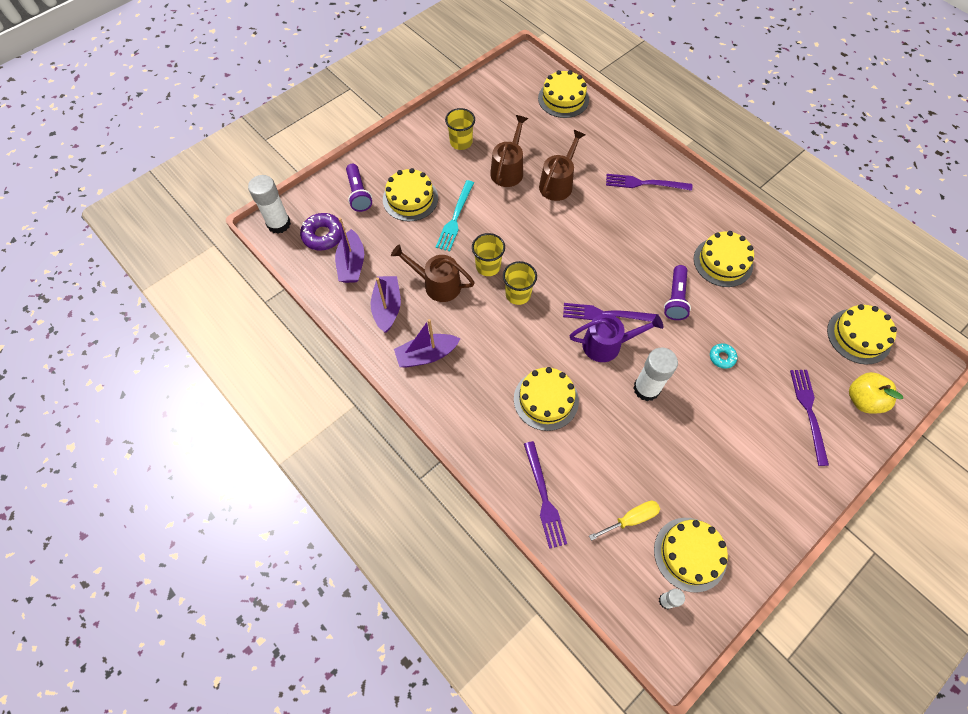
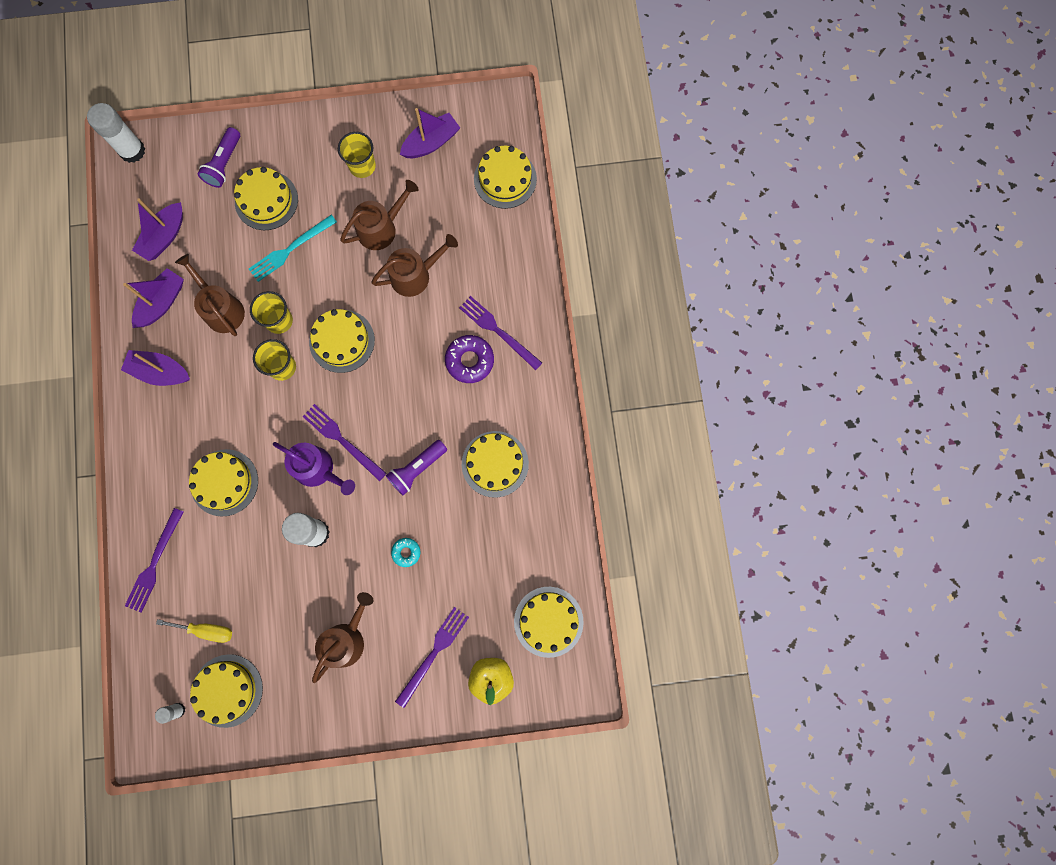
camera: 35 degrees right, 15 degrees up
purple donut [300,213,342,251] -> purple donut moved to [445,335,494,383]
none -> yellow cake [309,309,375,373]
none -> brown watering can [312,592,374,683]
none -> purple boat [400,108,460,158]

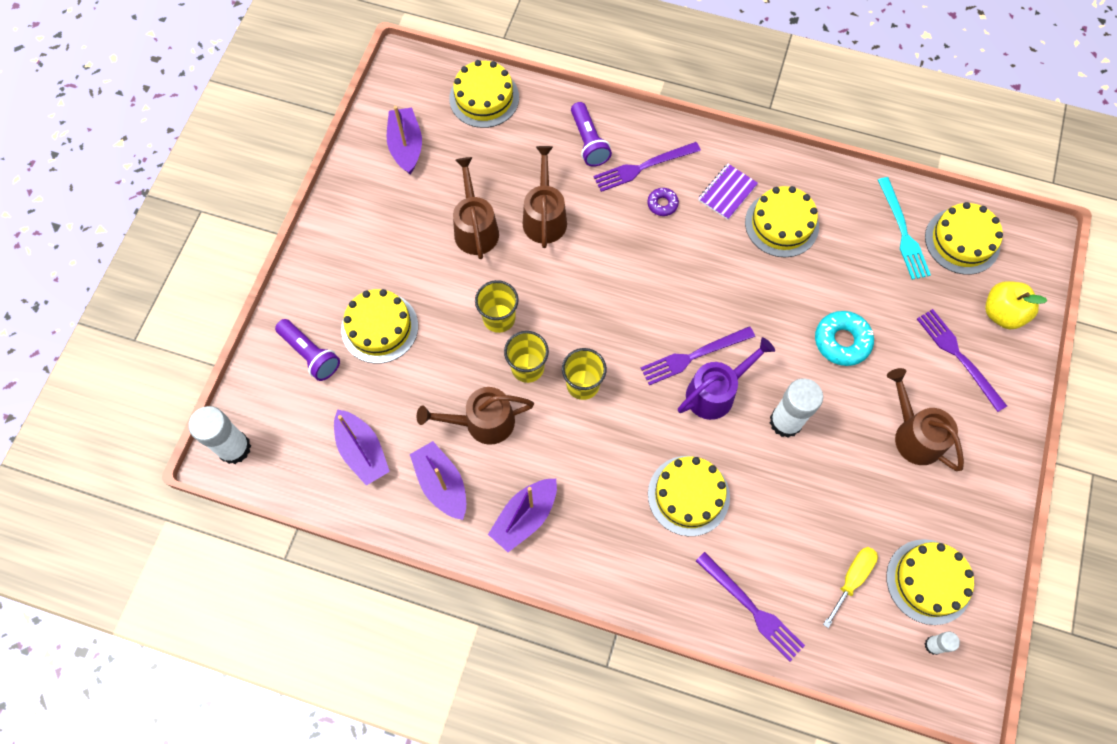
camera: 65 degrees left, 10 degrees down
turquoise fork [249,215,337,282] -> turquoise fork moved to [878,177,931,280]
yellow cake [309,309,375,373] -> none
yellow cup [338,132,376,178] -> yellow cup moved to [475,280,519,333]
purple flashlight [386,440,447,496] -> purple flashlight moved to [571,102,612,167]
turquoise donut [391,538,420,567] -> turquoise donut [815,311,874,366], size x1.76
purple donut [445,335,494,383] -> purple donut [647,188,679,216], size x0.57
none -> purple notebook [698,164,758,220]

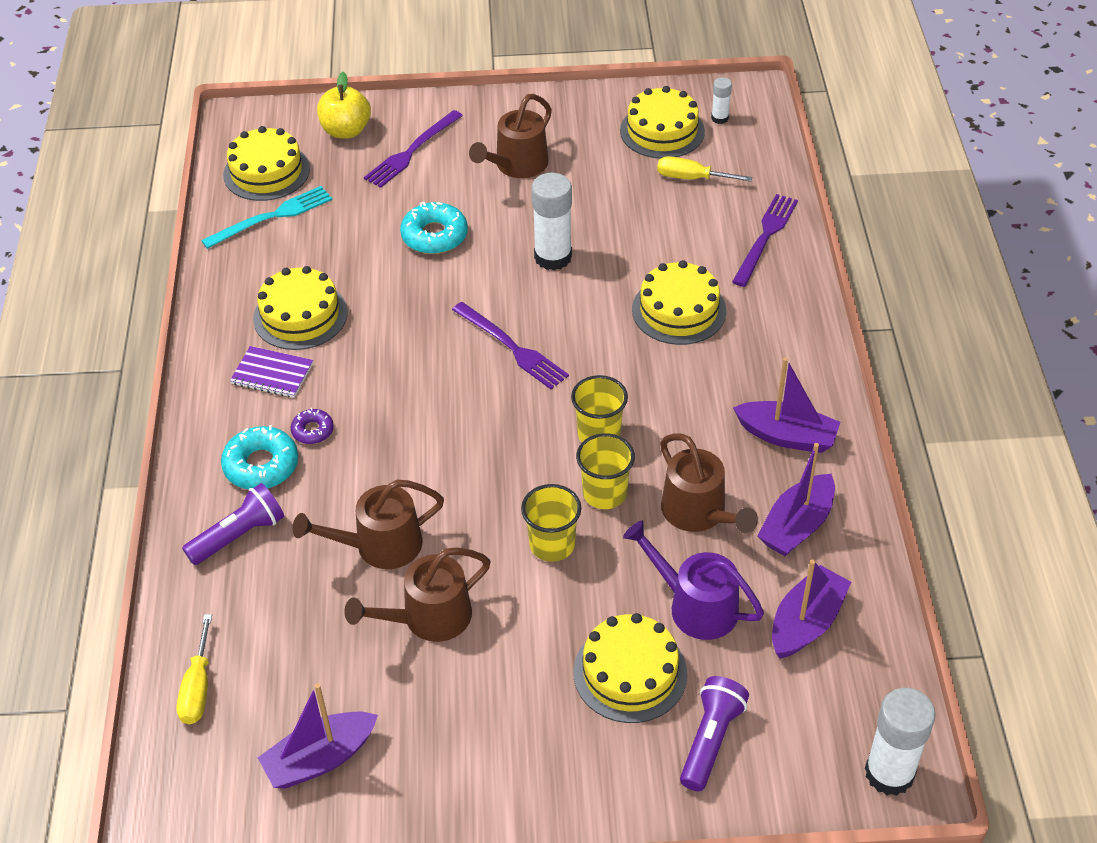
camera: 110 degrees left, 20 degrees down
yellow cake [449,60,519,128] -> yellow screwdriver [176,614,212,724]
purple fork [594,142,701,192] -> turquoise donut [221,425,298,489]
purple watering can [678,337,775,420] -> purple watering can moved to [623,520,764,640]

